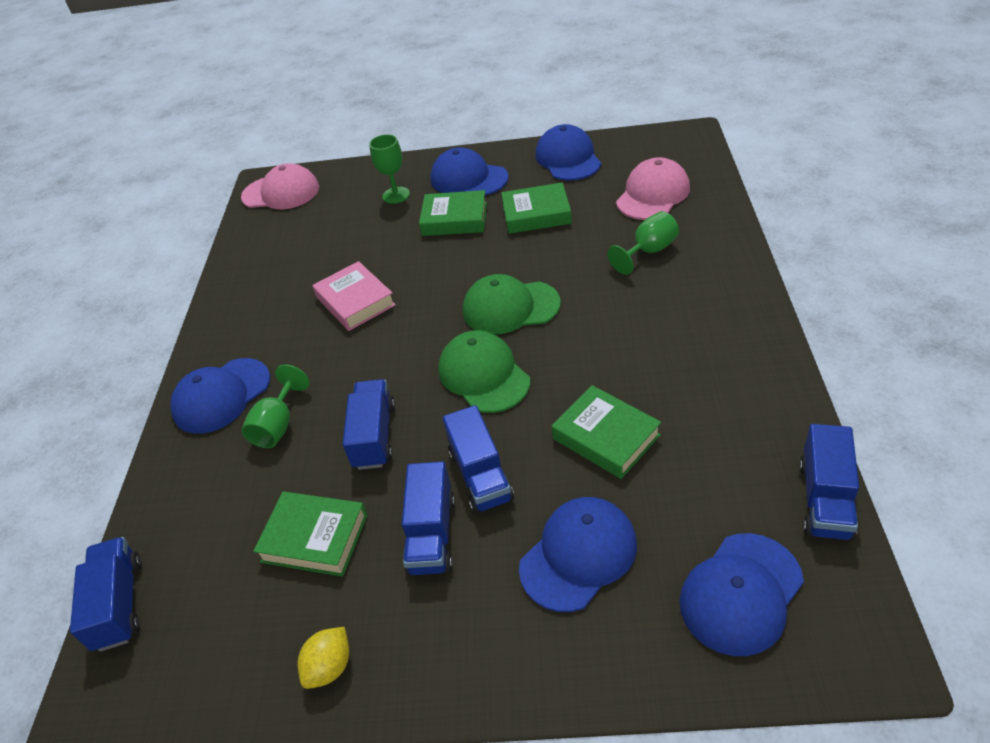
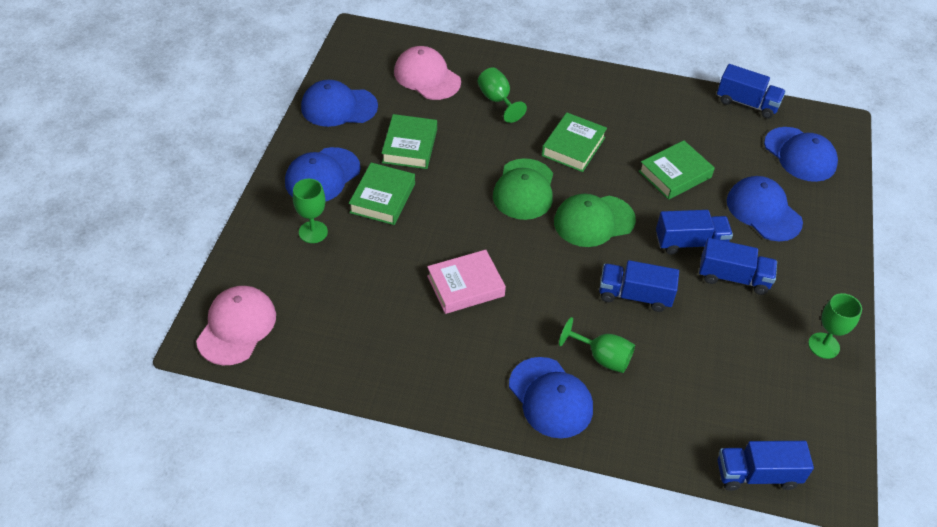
camera: 85 degrees left, 5 degrees up
green book [253,492,367,576] -> green book moved to [542,113,607,172]
yellow lemon [298,627,349,689] -> green goblet [808,293,862,359]

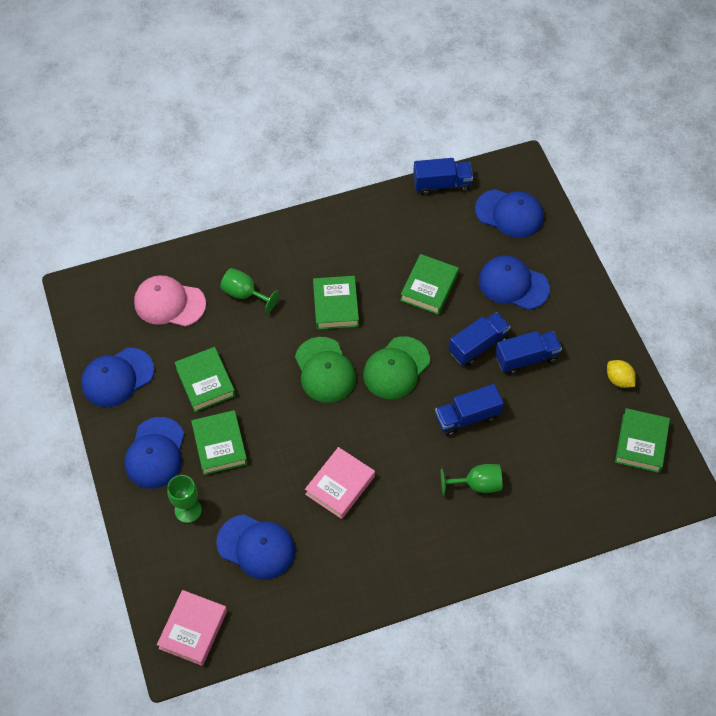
camera: 30 degrees left, 10 degrees up
pink cap [196,286,276,365] -> pink book [157,590,227,666]
blue cap [509,357,593,438] -> blue cap moved to [216,515,295,580]
blue truck [717,441,814,491] -> none
green goblet [808,293,862,359] -> yellow lemon [607,360,635,388]
none -> green book [615,408,670,473]

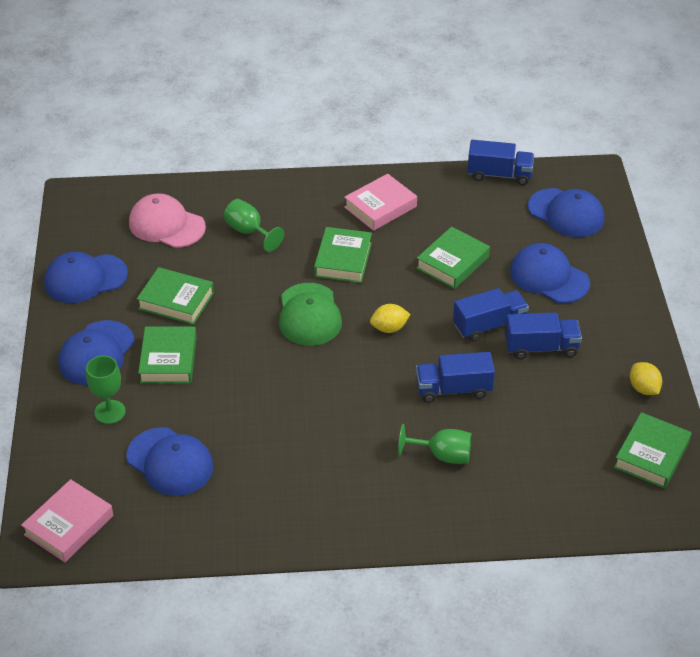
camera: 15 degrees right, 15 degrees down
green book [174,347,236,412] -> green book turned 60 degrees counterclockwise [137,267,214,325]
pink book [305,447,375,519] -> pink book moved to [344,174,417,231]
green cap [363,336,430,399] -> yellow lemon [370,304,410,333]

